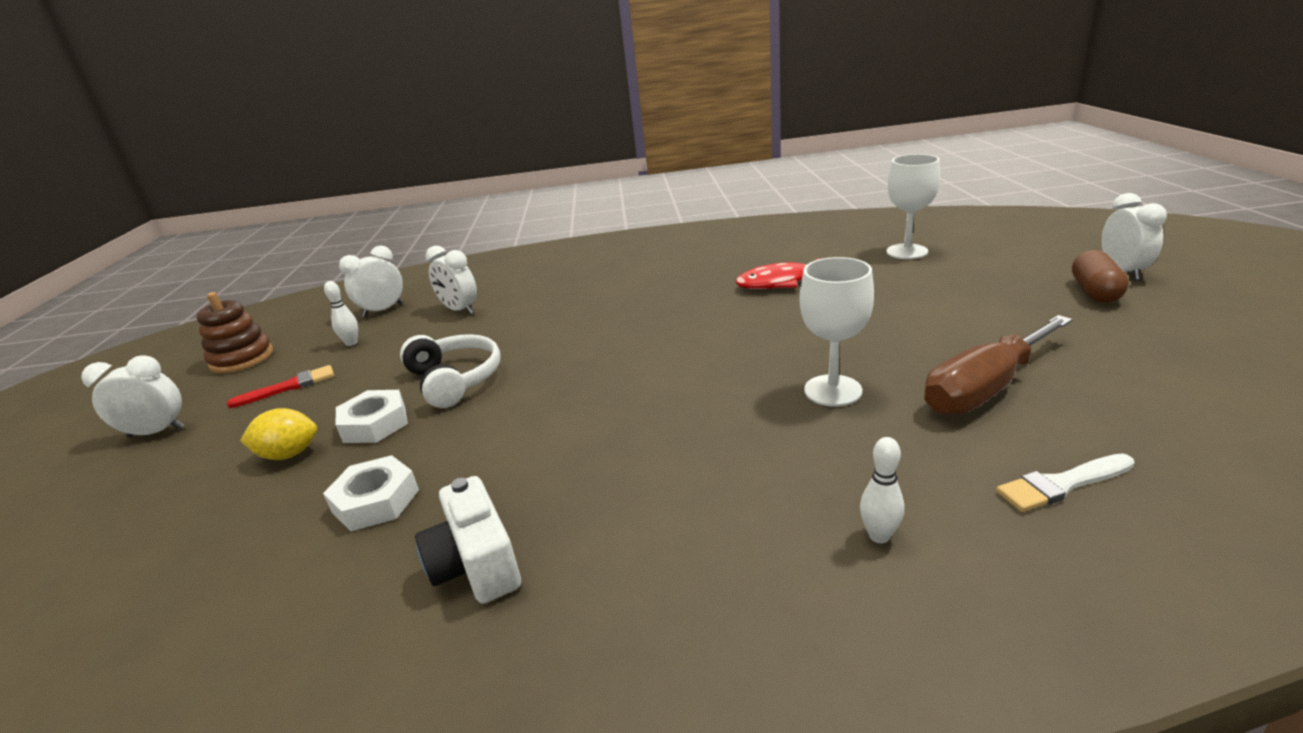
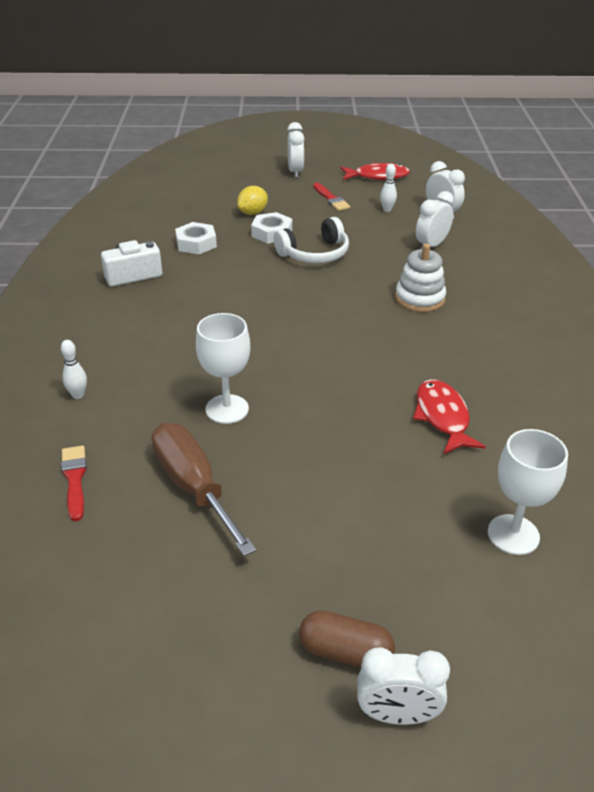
camera: 90 degrees right, 10 degrees up
brown stacking toy [196,292,273,373] -> red fish [340,162,410,180]
yellow lemon [240,408,317,460] -> yellow lemon turned 45 degrees clockwise [237,186,268,215]
white brush [996,453,1135,512] -> red brush [61,446,87,521]
none -> white stacking toy [395,244,446,312]

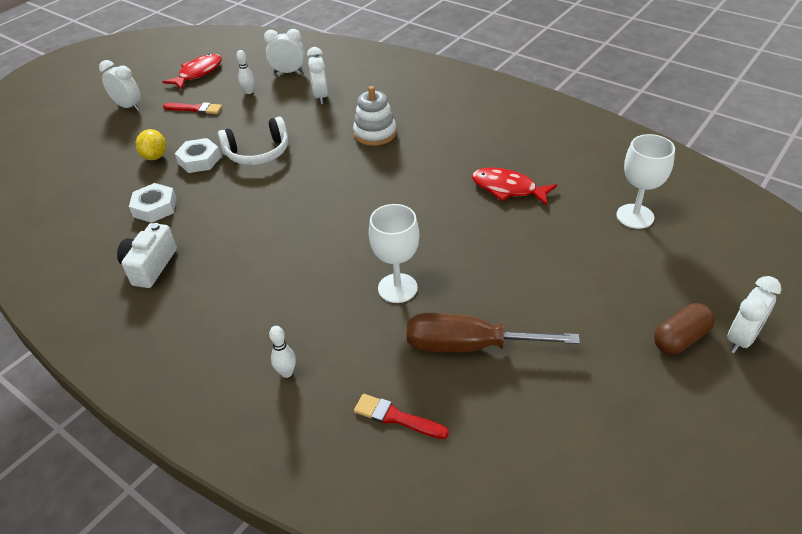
camera: 50 degrees left, 5 degrees up
white headphones [274,217,349,263] -> white headphones turned 60 degrees clockwise [218,117,288,165]

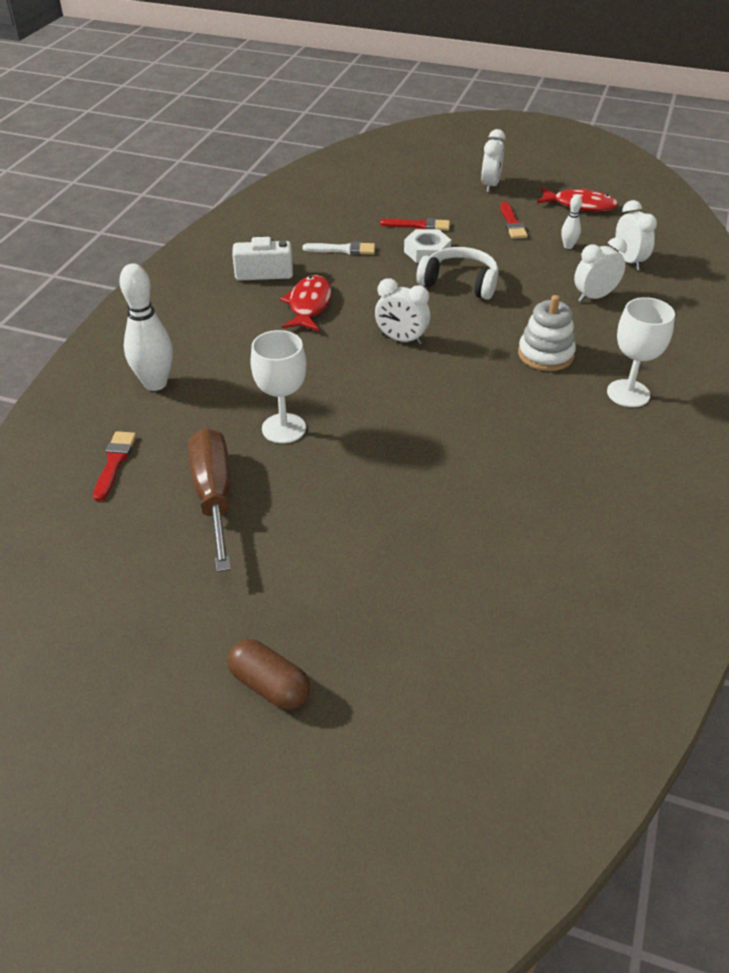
camera: 70 degrees right, 0 degrees up
white nut [129,183,177,223] -> white brush [303,241,375,255]
yellow lemon [136,129,166,160] -> red brush [380,218,450,231]
white headphones [218,117,288,165] -> white headphones turned 150 degrees clockwise [416,247,498,300]
white bowling pin [269,326,296,378] -> white bowling pin [119,264,173,391], size x2.03
red fish [472,167,557,206] -> red fish moved to [280,275,332,331]
white goblet [616,134,675,229] -> white goblet moved to [607,297,675,407]
white clock [727,276,781,353] -> white clock moved to [375,278,430,345]

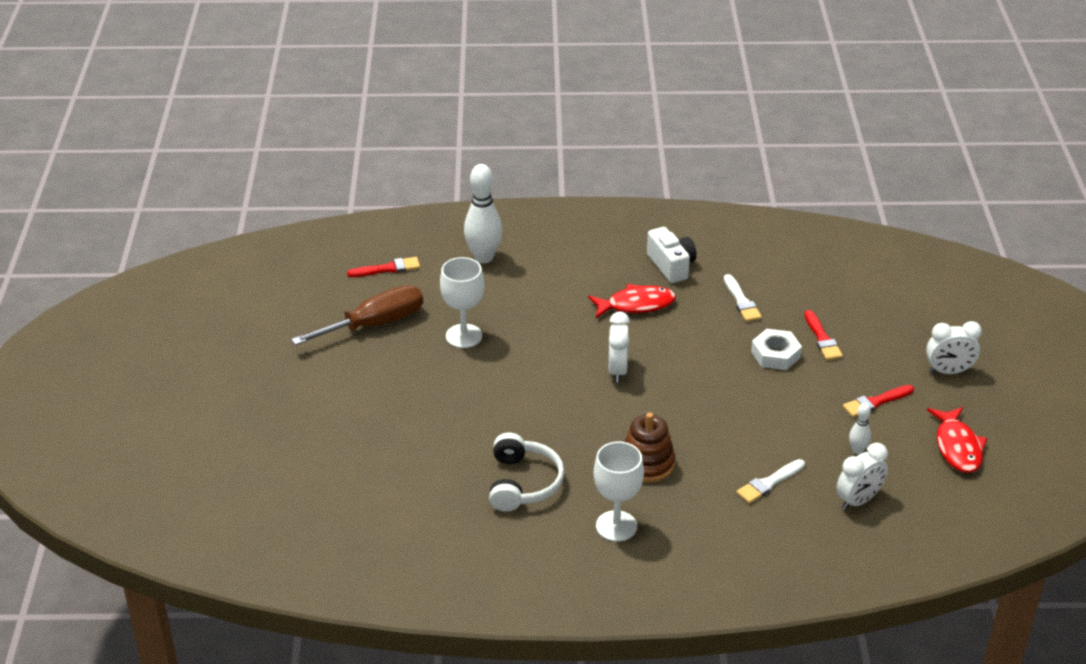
camera: 70 degrees right, 5 degrees down
brown capsule [228,639,310,710] -> none
white headphones [416,247,498,300] -> white headphones moved to [489,433,564,512]
white stacking toy [518,295,576,371] -> brown stacking toy [624,412,675,483]
white clock [574,237,627,302] -> white brush [736,459,805,504]

